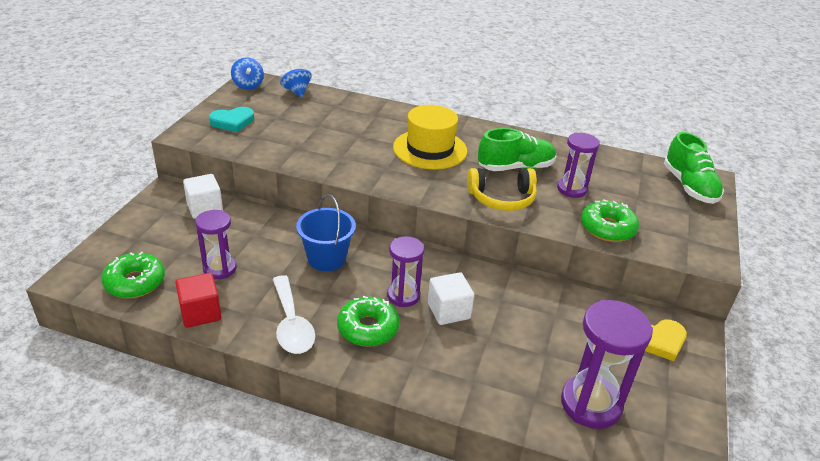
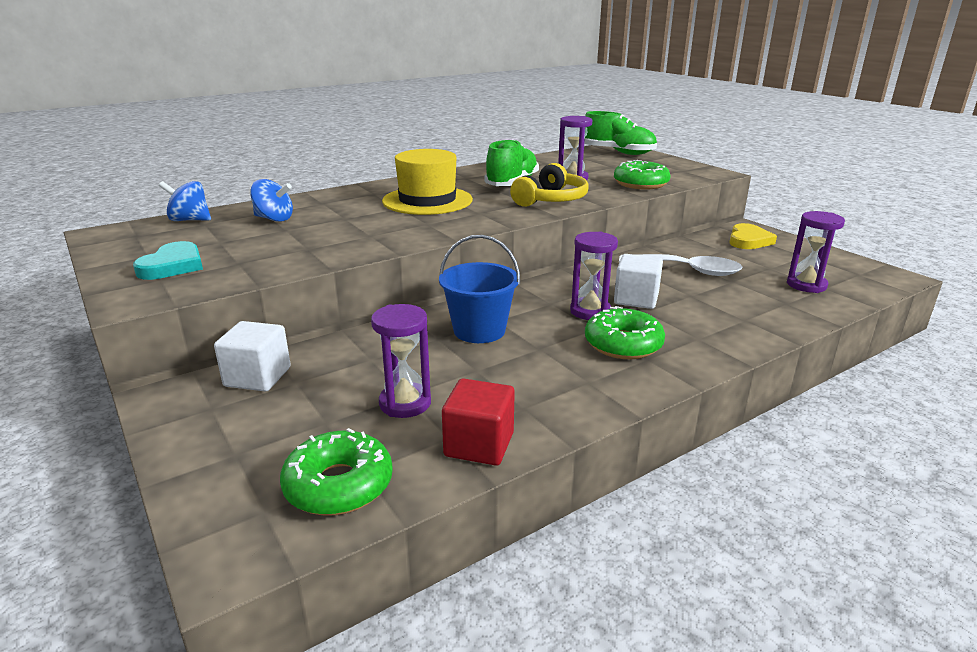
camera: 50 degrees left, 10 degrees down
blue spinning top [231,58,264,90] -> blue spinning top moved to [250,179,293,222]
white spoon [273,275,315,354] -> white spoon moved to [619,254,743,276]
purple hourglass [561,300,653,429] -> purple hourglass [787,211,845,293], size x0.63

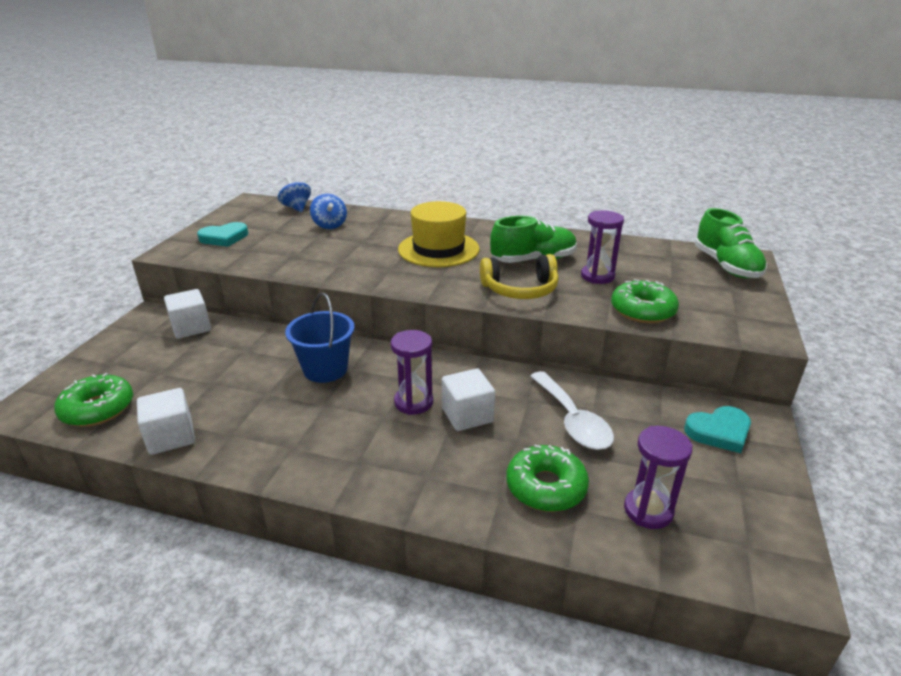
camera: 50 degrees right, 5 degrees up
purple hourglass [371,304,431,418] -> none
red cube [442,378,515,466] -> white cube [137,388,195,455]
green donut [585,306,665,359] -> green donut moved to [506,445,589,512]
yellow heart [729,223,777,249] -> turquoise heart [684,406,751,453]

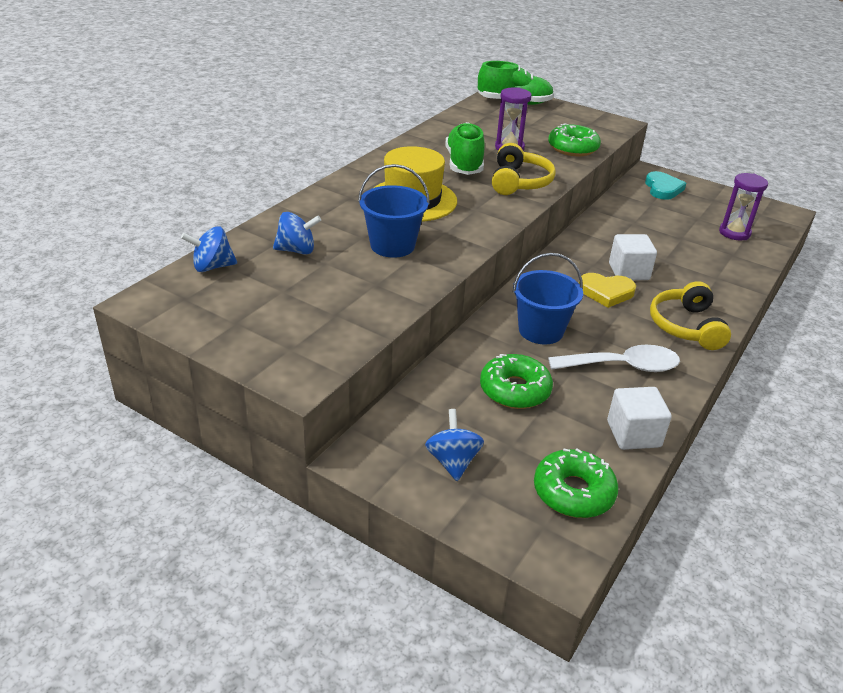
camera: 75 degrees left, 5 degrees up
white cube [164,289,211,339] -> none
turquoise heart [197,222,248,247] -> none
purple hourglass [391,330,433,415] -> yellow heart [579,273,636,308]
green donut [506,445,589,512] -> green donut moved to [480,354,553,409]
white spoon [530,371,614,450] -> white spoon moved to [548,345,680,372]
none -> blue bucket [358,164,430,258]
none -> blue spinning top [425,409,484,481]
none -> yellow headphones [650,281,731,350]

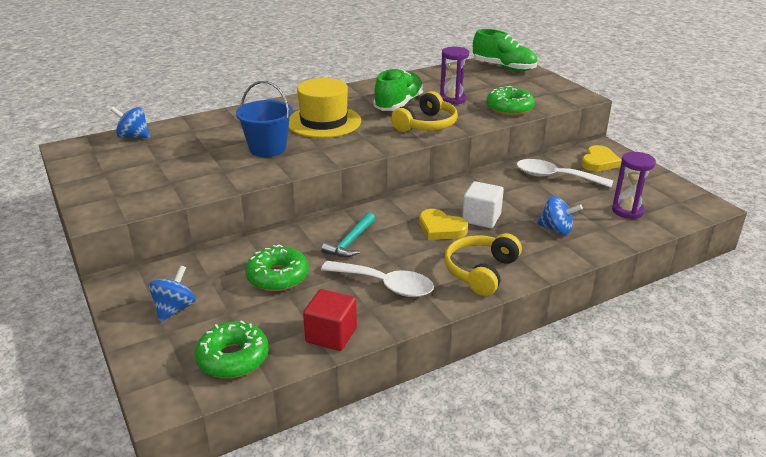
camera: 30 degrees right, 5 degrees down
blue spinning top [273,212,321,255] -> blue spinning top moved to [537,196,583,235]
blue bucket [513,253,583,344] -> turquoise hammer [321,213,375,257]
white cube [607,387,672,450] -> red cube [303,289,357,351]
turquoise heart [645,171,686,200] -> yellow heart [581,145,622,172]
none -> white spoon [517,159,613,188]

